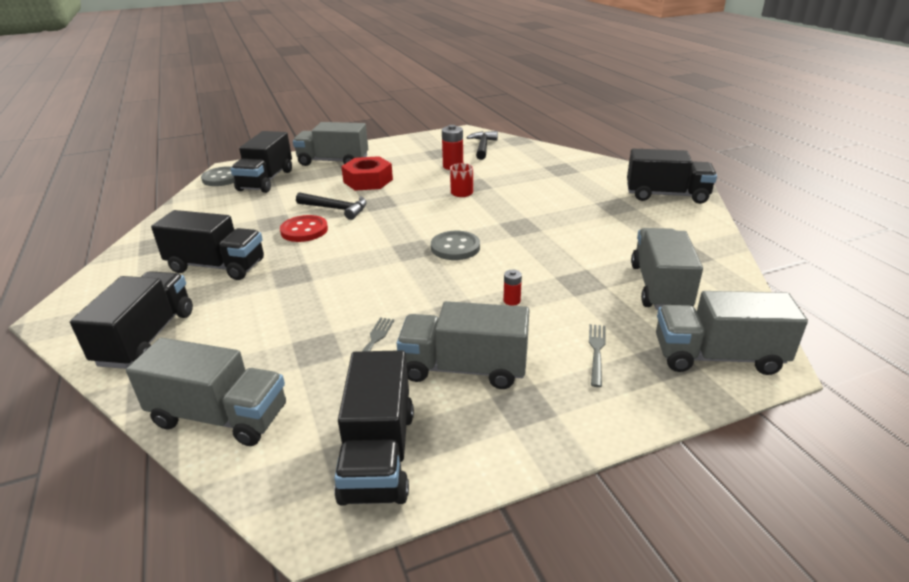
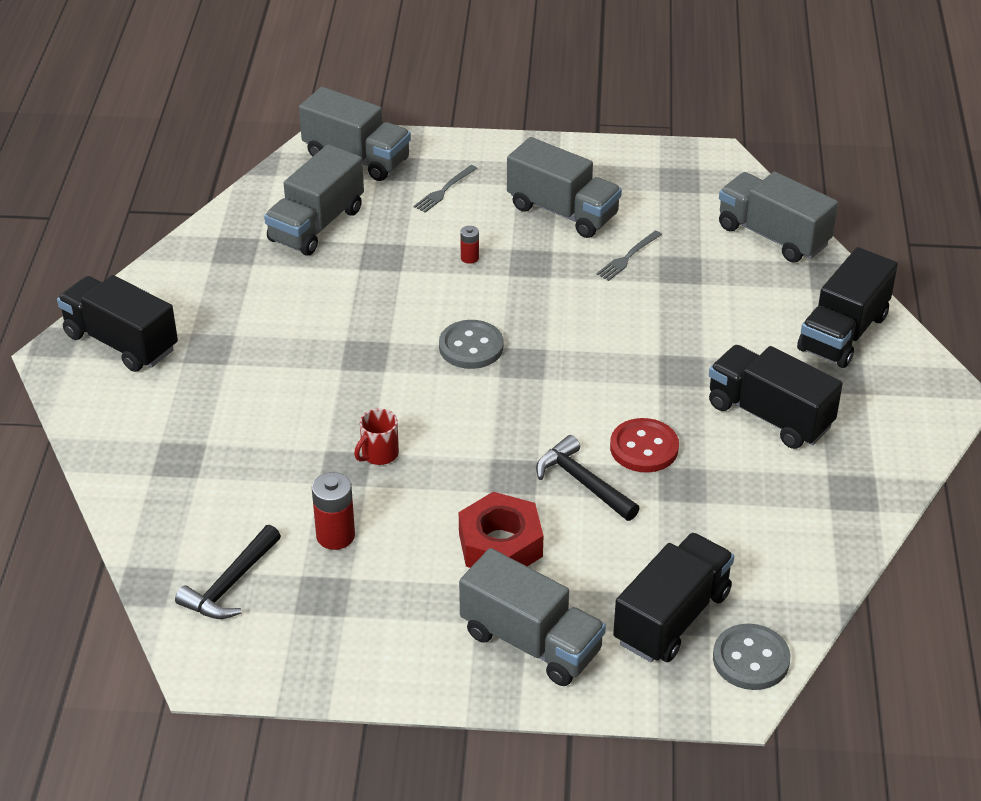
camera: 155 degrees left, 10 degrees up
black truck [334,350,414,506] -> none

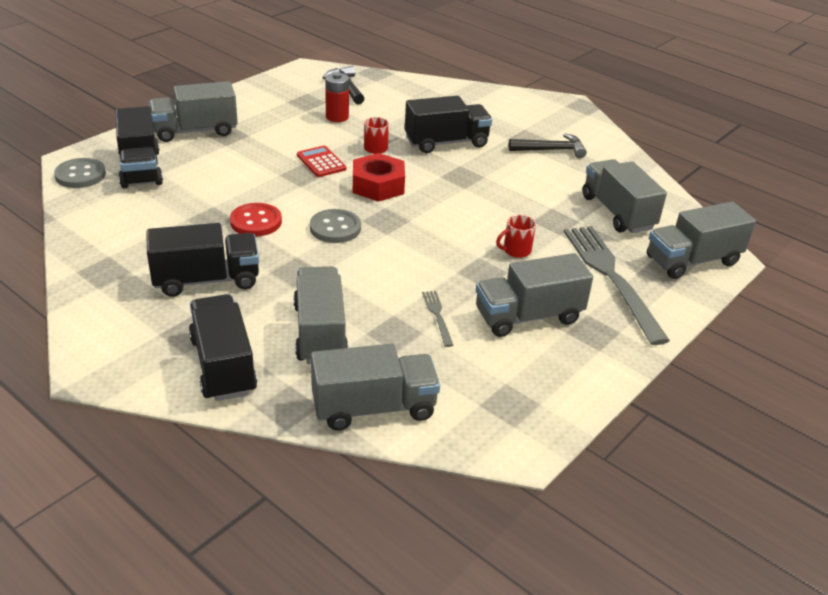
camera: 125 degrees right, 5 degrees down
black truck [57,275,178,372] -> black truck moved to [405,96,492,153]
grey fork [413,165,478,213] -> grey fork [564,226,670,345], size x2.37
grey button [439,320,503,369] -> grey button moved to [310,209,361,243]
red nut [459,492,543,568] -> red nut moved to [353,153,405,202]
red battery [460,226,479,264] -> red mug [496,215,536,258]
black hammer [536,435,640,521] -> black hammer moved to [509,133,587,158]
none -> grey truck [293,266,348,364]
none -> red calculator [297,146,347,177]

